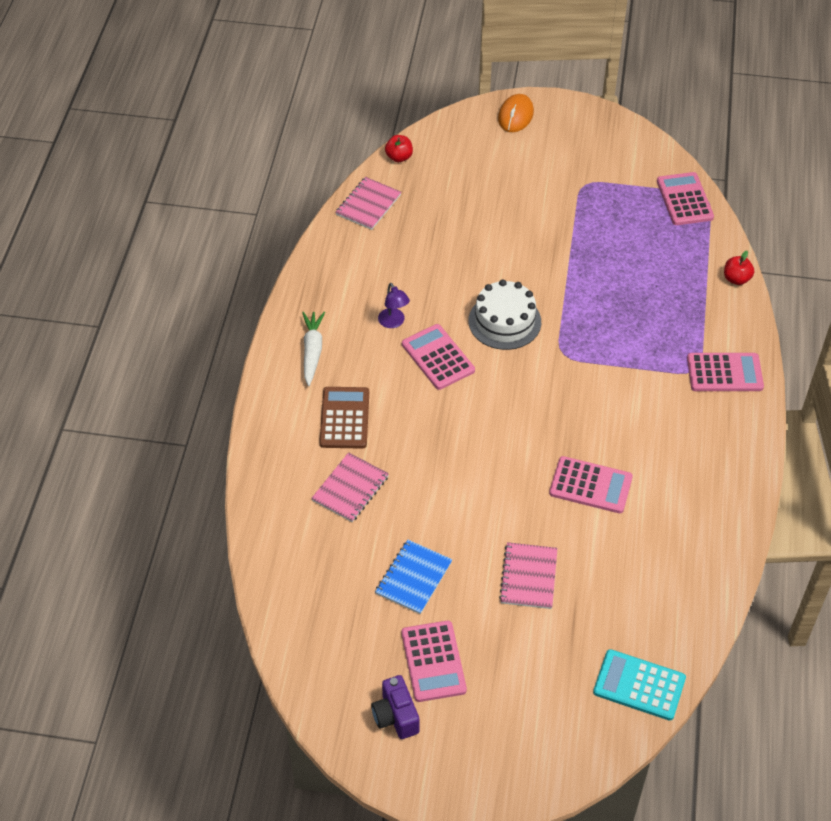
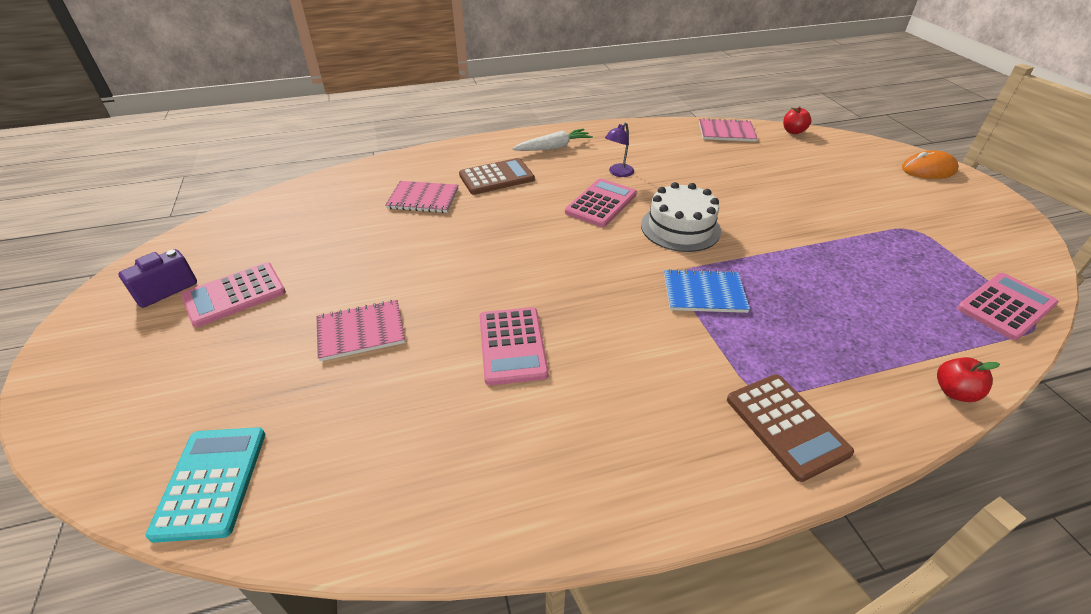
camera: 65 degrees right, 10 degrees down
blue notebook [375,540,452,614] -> blue notebook moved to [664,269,750,313]
pink calculator [687,353,764,391] -> brown calculator [727,374,854,482]

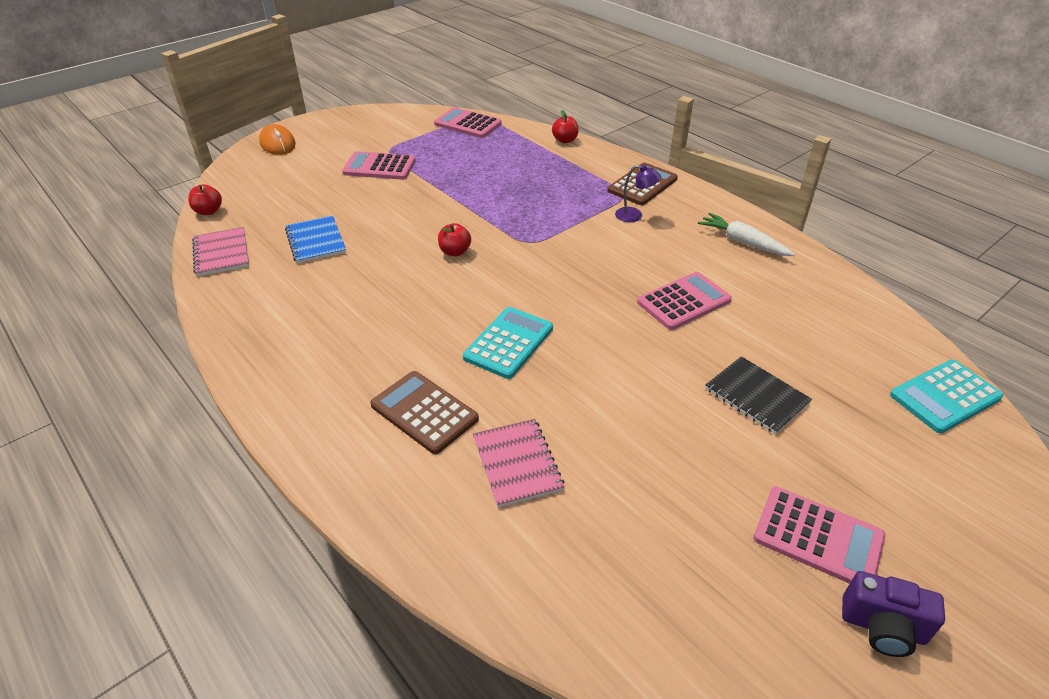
camera: 115 degrees left, 0 degrees up
pink notebook [316,300,405,361] -> black notebook [705,356,812,434]
white carrot [512,129,593,151] -> white carrot moved to [698,213,795,256]
pink calculator [565,178,637,227] -> pink calculator moved to [342,151,415,180]
purple lamp [605,123,634,177] -> purple lamp moved to [615,164,661,222]
white cake [641,182,721,252] -> red apple [438,223,471,256]
blue notebook [664,269,750,313] -> blue notebook moved to [285,215,346,263]
none -> turquoise calculator [463,307,553,379]

